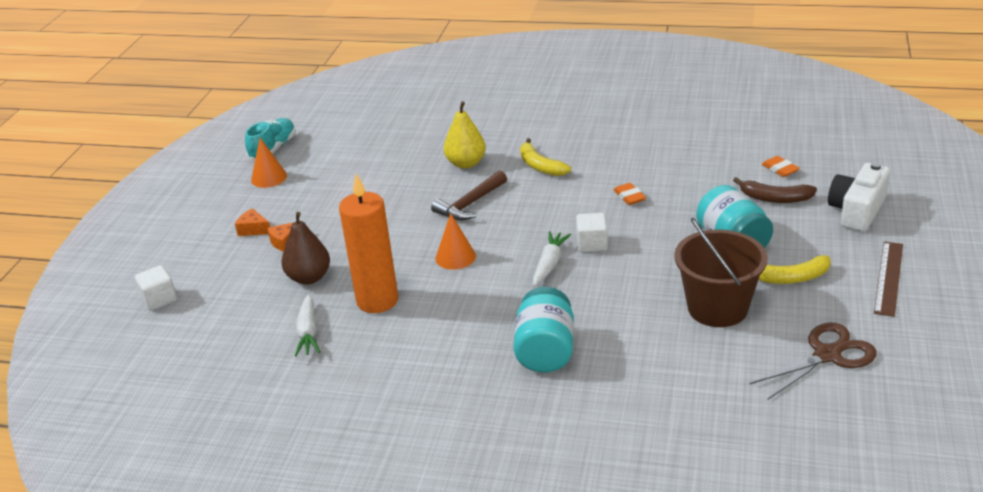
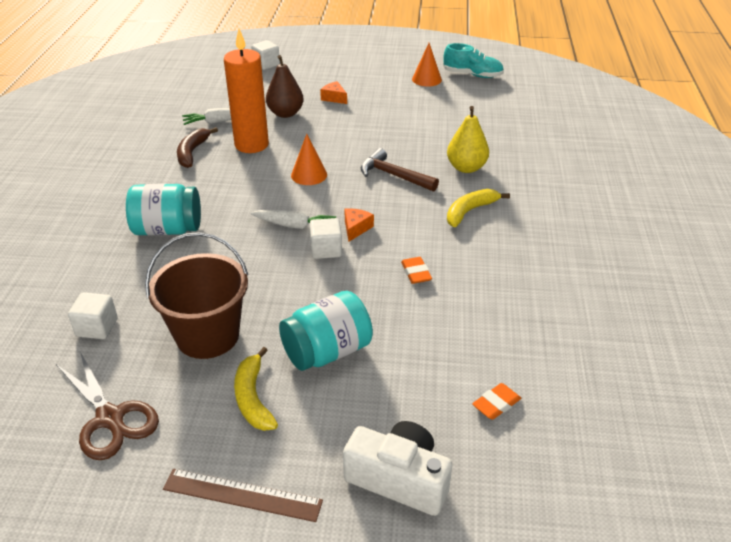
camera: 80 degrees right, 5 degrees up
orange cheese [235,208,270,236] -> orange cheese moved to [344,208,374,242]
orange eraser [614,183,646,205] -> orange eraser turned 75 degrees counterclockwise [401,257,432,284]
brown banana [733,177,817,203] -> brown banana moved to [177,127,218,168]
none -> white cube [68,292,118,339]

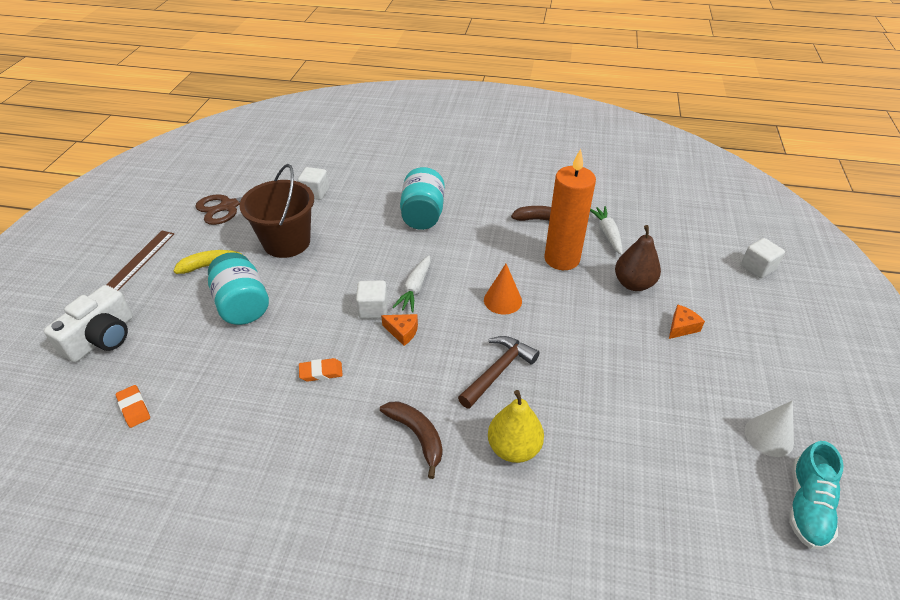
camera: 95 degrees right, 5 degrees up
orange cone [412,43,442,87] -> white cone [745,400,794,457]
yellow banana [447,189,510,227] -> brown banana [380,401,443,479]

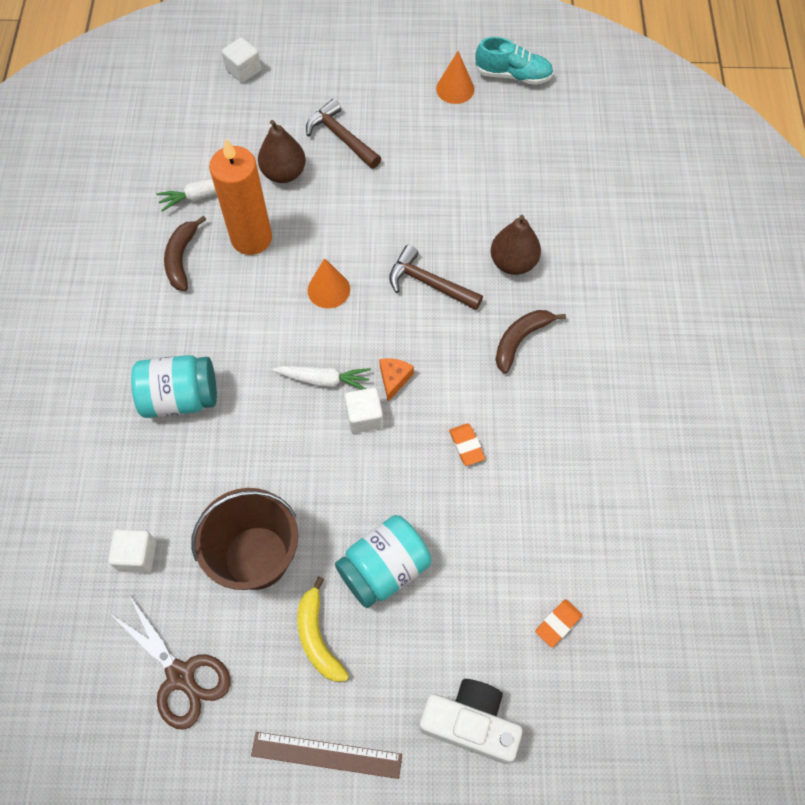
camera: 100 degrees left, 20 degrees up
yellow pear [488,390,544,463] -> brown pear [491,215,541,275]
orange cheese [669,304,705,339] -> brown hammer [306,99,381,169]
white cone [745,400,794,457] -> orange cone [436,51,474,104]

